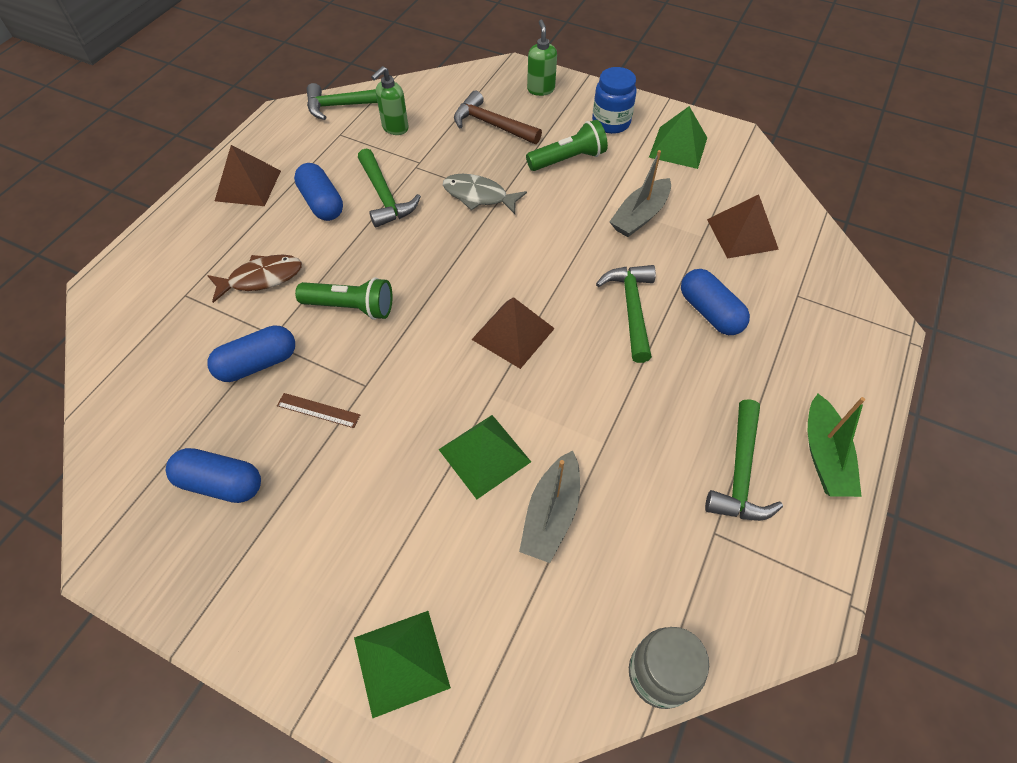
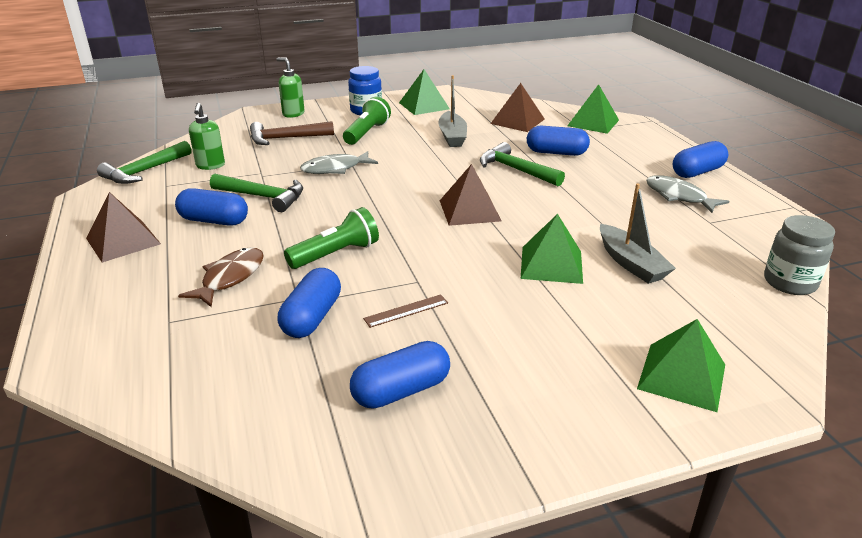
camera: 45 degrees left, 25 degrees down
green hammer [705,399,783,521] -> grey fish [646,176,730,213]
green boat [808,393,865,497] -> blue capsule [673,141,728,178]
none -> green pyramid [567,84,619,134]

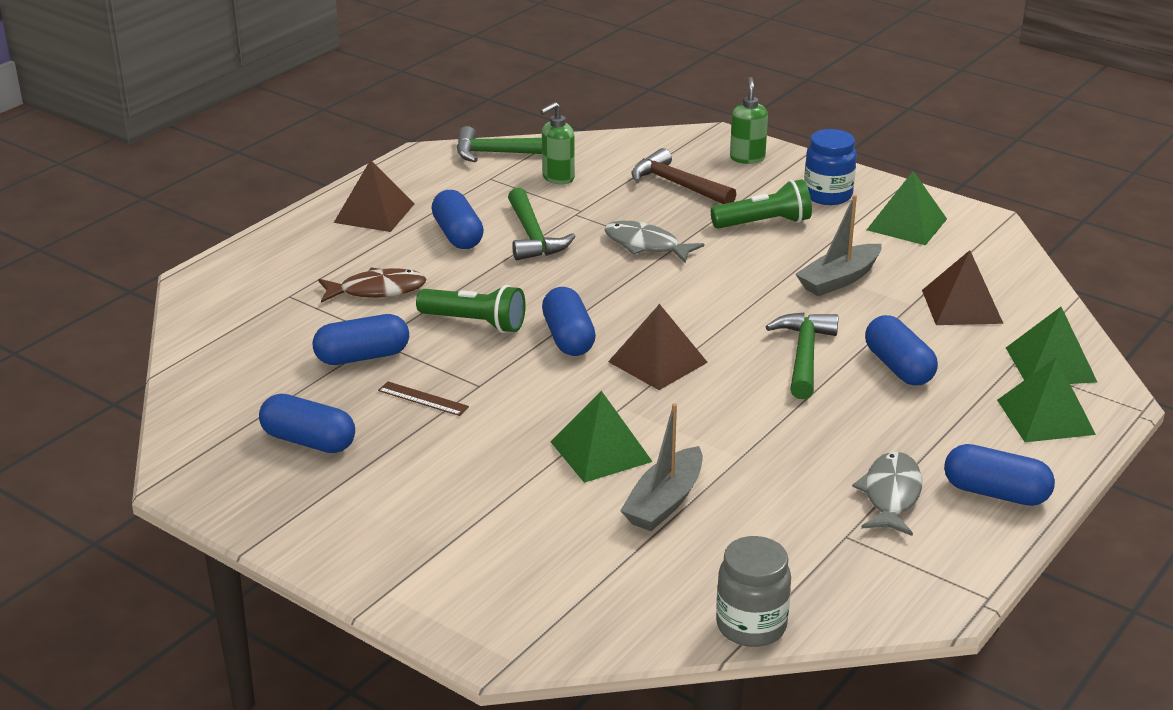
camera: 55 degrees right, 0 degrees up
green pyramid [637,319,725,412] -> green pyramid moved to [997,357,1096,442]
none -> blue capsule [542,287,596,356]

